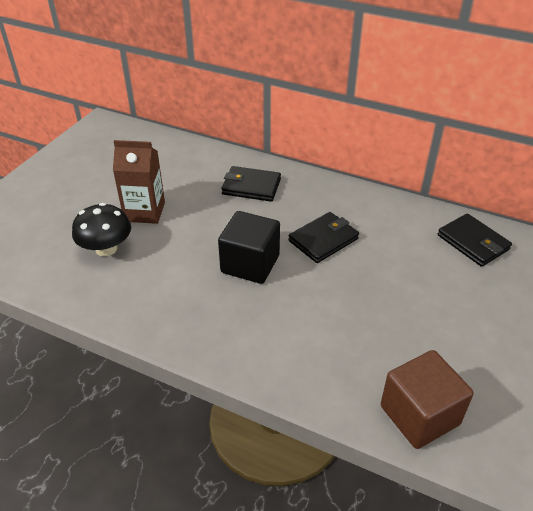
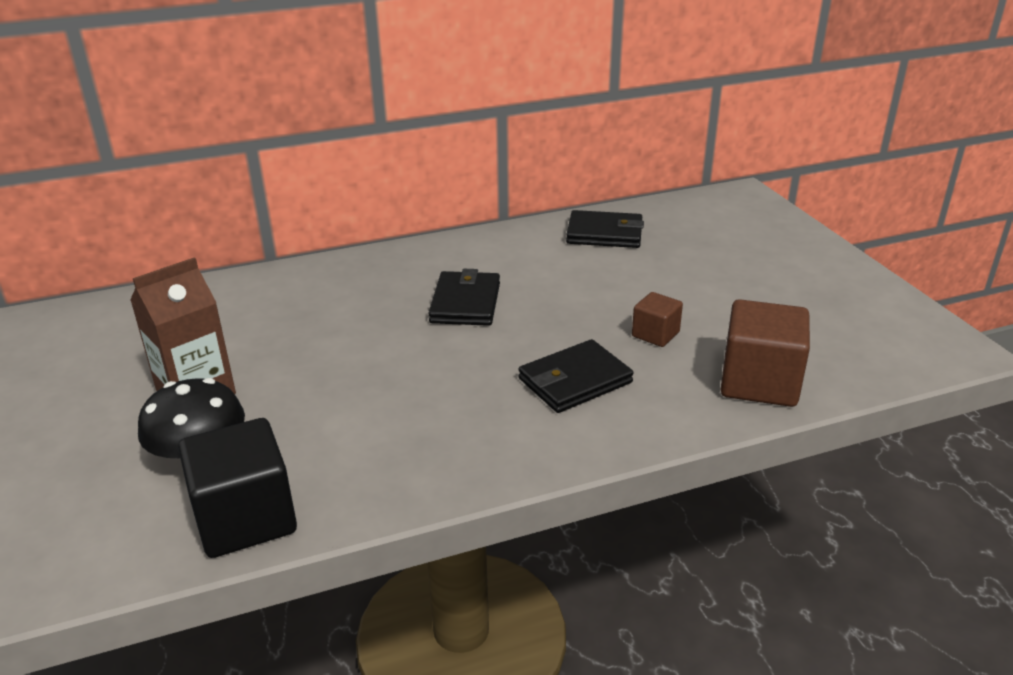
camera: 45 degrees left, 10 degrees down
black cube [218,211,280,284] -> black cube moved to [178,418,297,558]
black wallet [221,166,281,202] -> black wallet moved to [518,339,634,413]
none -> brown cube [632,292,683,347]

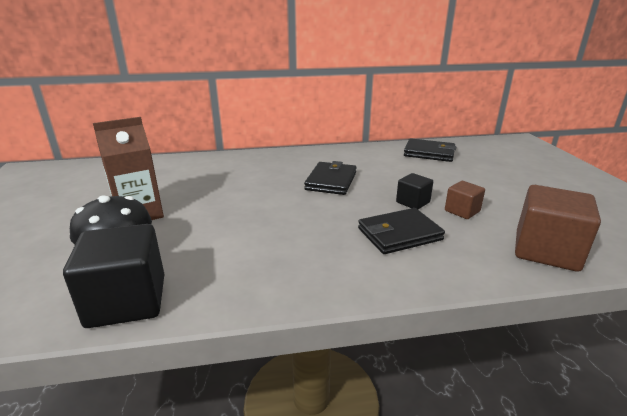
camera: 10 degrees right, 5 degrees down
none -> black cube [396,173,433,209]

